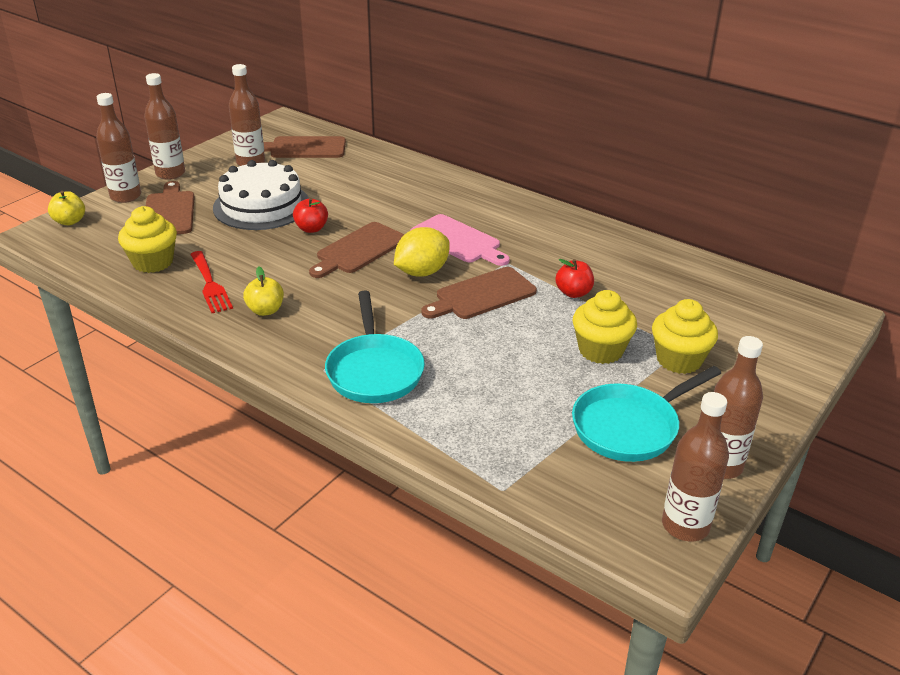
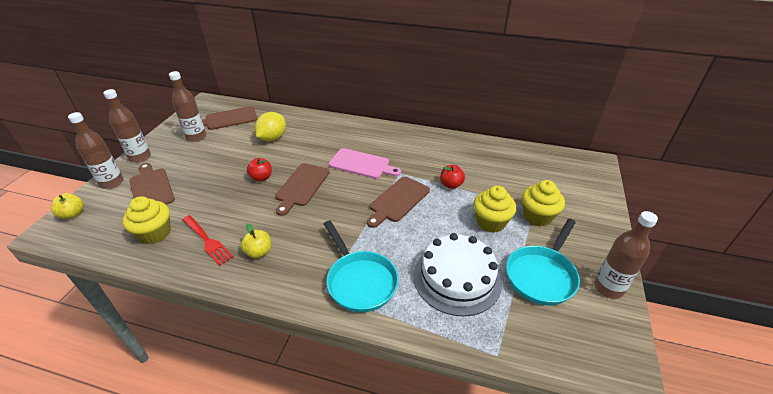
camera: 20 degrees left, 5 degrees up
white cake [213,160,309,230] -> white cake moved to [414,233,502,316]
yellow lemon [394,227,450,277] -> yellow lemon moved to [255,112,286,141]
brown bottle [662,392,729,541] -> none

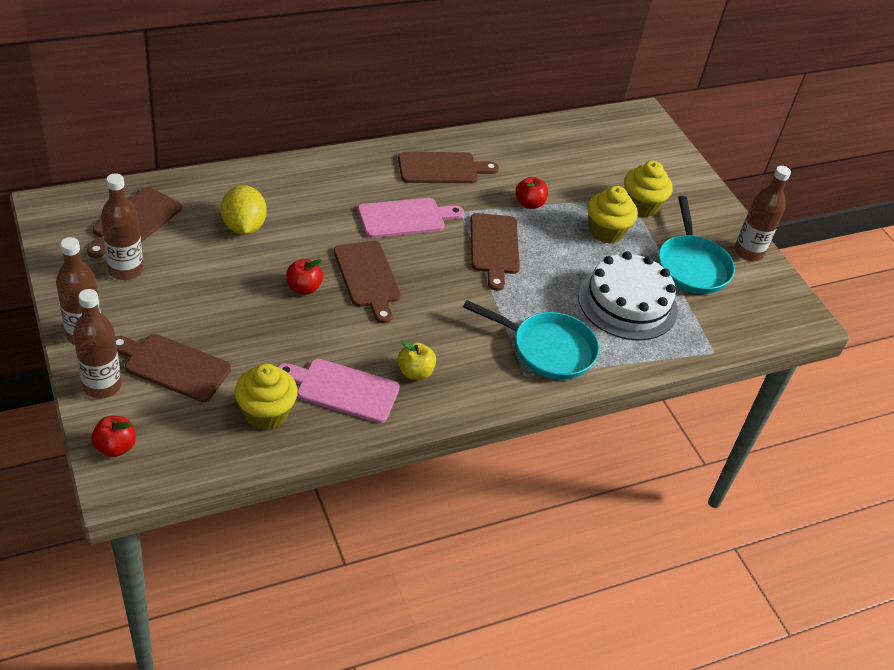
camera: 45 degrees left, 5 degrees up
yellow apple [51,193,84,219] -> red apple [91,416,136,457]
red fork [182,215,234,266] -> pink cutting board [278,359,400,423]
none -> brown cutting board [398,152,499,183]

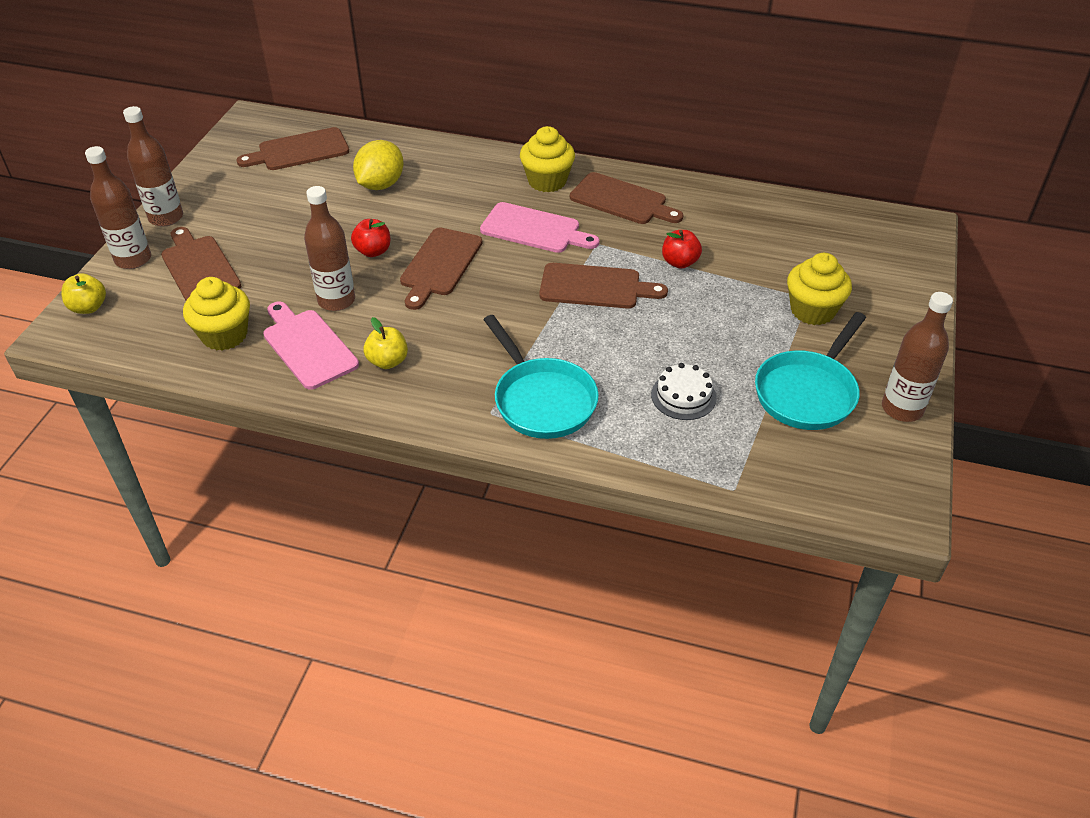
camera: 45 degrees right, 0 degrees up
red apple [91,416,136,457] -> yellow apple [61,273,106,314]
brown bottle [101,173,143,280] -> brown bottle moved to [304,186,355,311]
brown cutting board [471,213,520,291] -> brown cutting board turned 120 degrees counterclockwise [539,263,668,309]
white cake [578,251,678,341] -> white cake [651,363,717,420], size x0.51
yellow cupcake [588,186,638,243] -> yellow cupcake moved to [520,126,575,192]

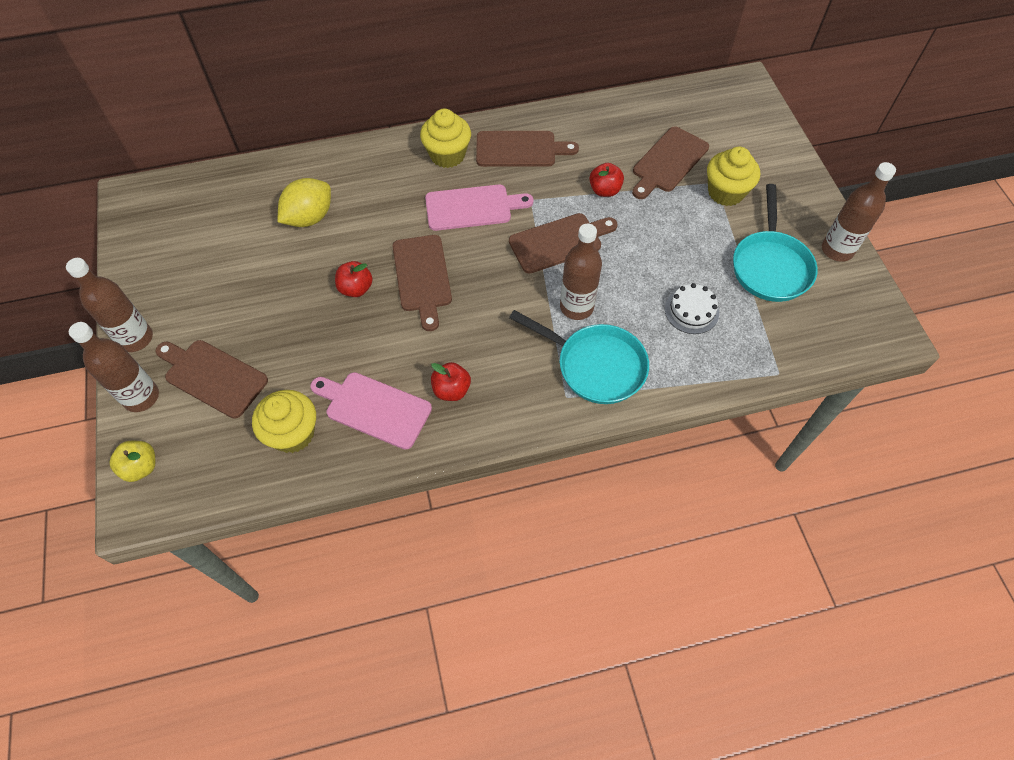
camera: 30 degrees left, 15 degrees up
brown cutting board [236,127,349,170] -> brown cutting board moved to [632,126,709,199]
brown bottle [304,186,355,311] -> brown bottle moved to [560,223,602,320]
yellow lemon [353,140,404,190] -> yellow lemon turned 45 degrees clockwise [278,178,331,227]
yellow apple [363,317,408,369] -> red apple [431,362,471,401]

